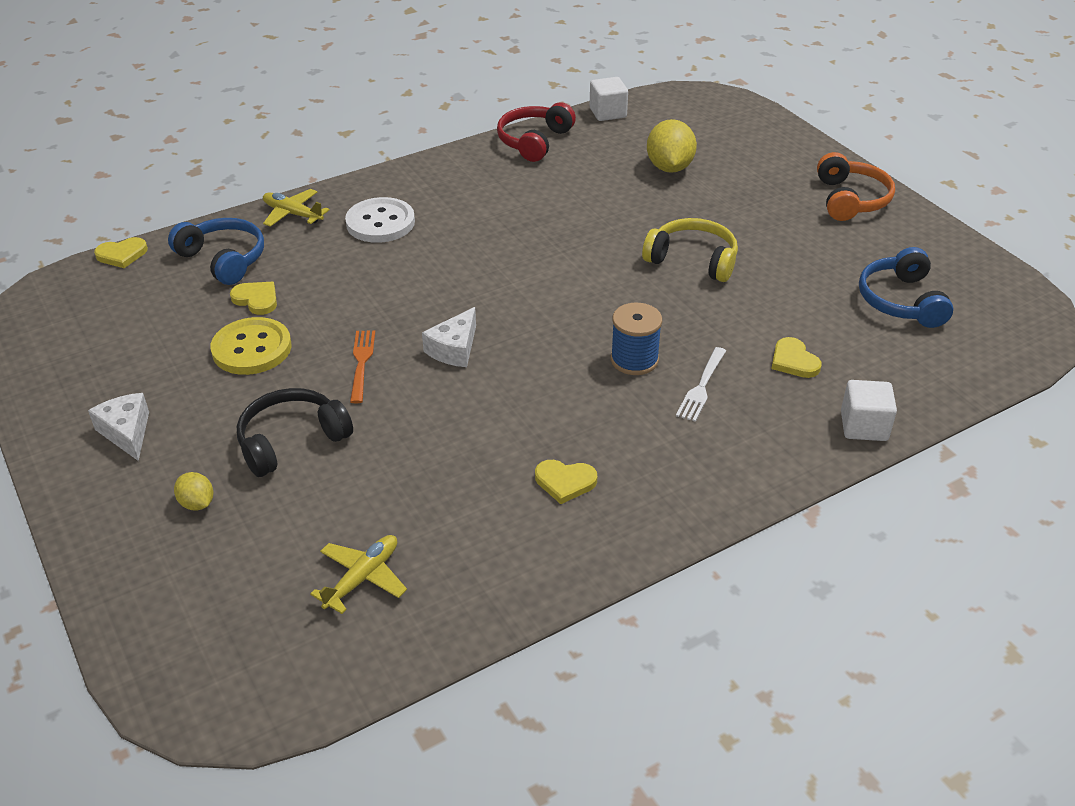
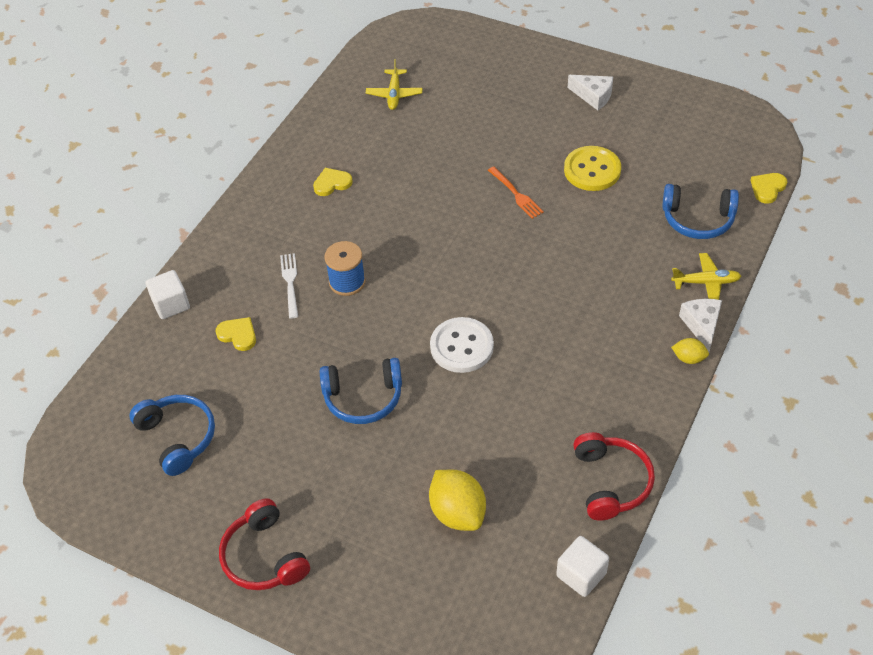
camera: 150 degrees right, 10 degrees up
yellow lemon [174,472,213,511] -> yellow lemon moved to [671,338,709,364]
yellow heart [230,282,277,315] -> none
black headphones [237,388,353,477] -> none
white button [345,197,415,243] -> white button moved to [430,317,494,373]
white cheese [422,307,476,367] -> white cheese moved to [679,299,722,352]
yellow headphones [642,218,738,282] -> blue headphones [320,358,402,424]
orange headphones [817,152,895,221] -> red headphones [219,498,310,590]

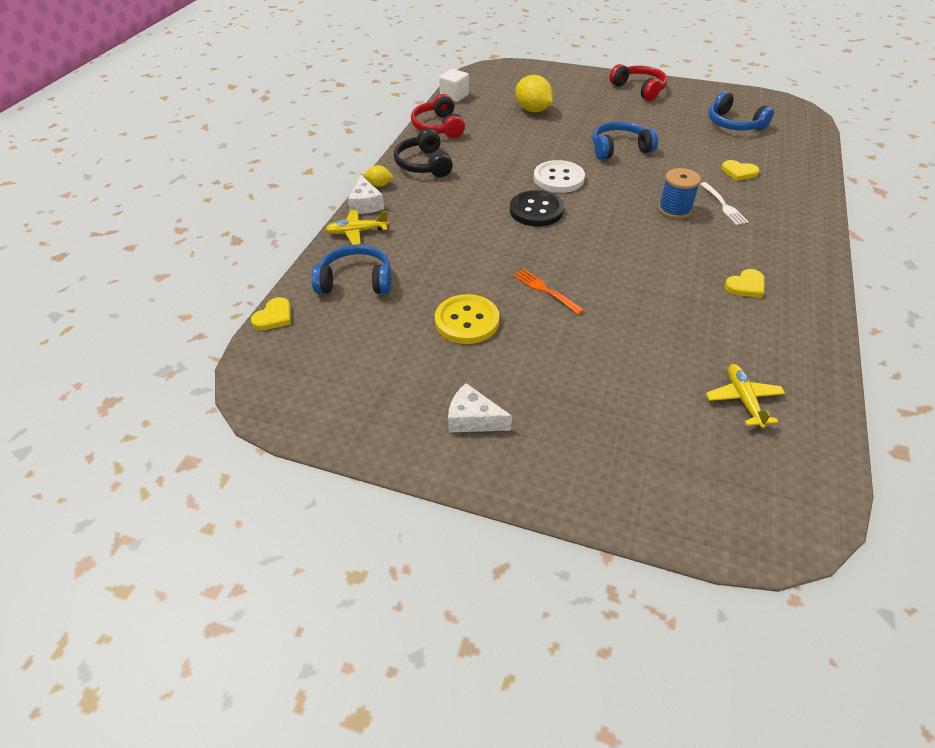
camera: 170 degrees right, 5 degrees down
white cube [146,270,190,319] -> none
none -> black headphones [394,128,453,177]
none -> black button [510,190,564,227]

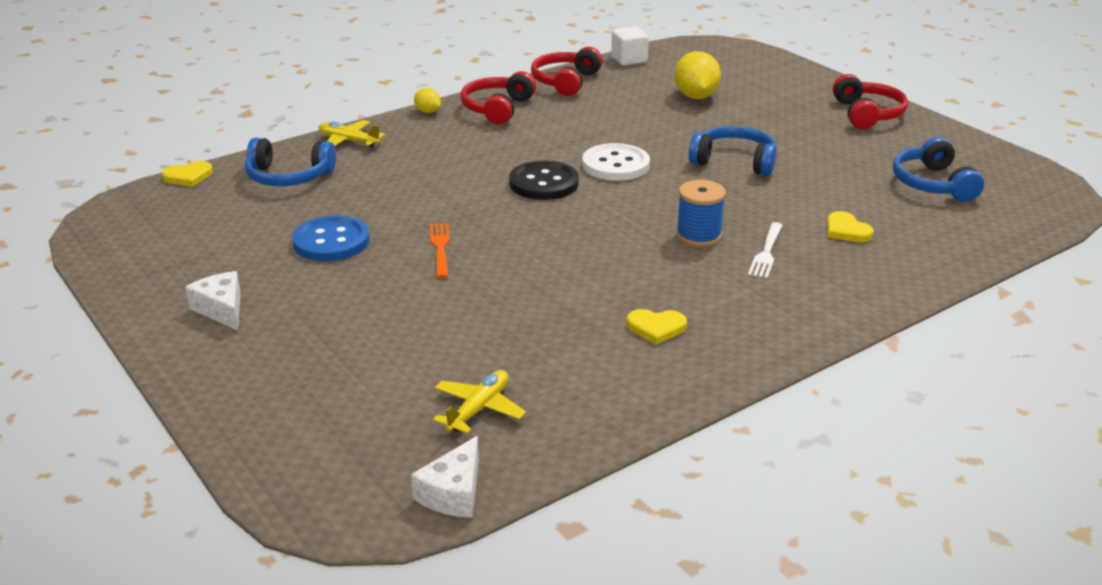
camera: 35 degrees right, 15 degrees down
blue headphones [311,245,392,294] -> blue headphones turned 150 degrees clockwise [245,138,336,186]
white cheese [348,175,384,214] -> white cheese moved to [411,436,479,518]
black headphones [394,128,453,177] -> red headphones [460,71,536,124]
yellow button [435,294,499,344] -> blue button [292,215,370,261]

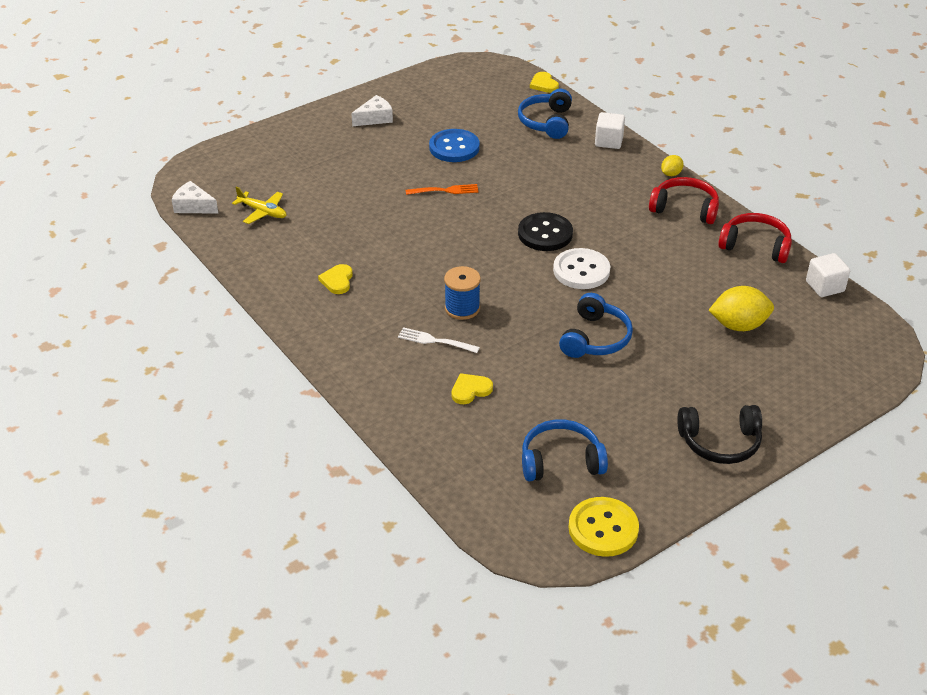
camera: 90 degrees right, 10 degrees up
yellow plane [319,120,385,147] -> white cube [595,112,625,149]
red headphones [833,74,908,129] -> black headphones [677,405,762,464]
none -> yellow button [568,497,639,557]

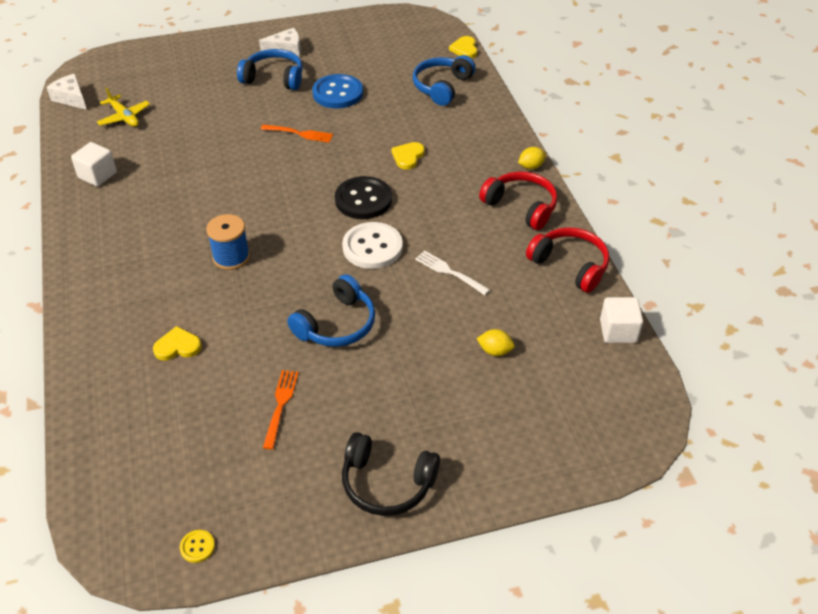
camera: 20 degrees right, 5 degrees up
yellow heart [318,264,353,294] -> yellow heart moved to [391,142,425,170]
white fork [398,327,480,353] -> white fork moved to [415,250,490,295]
blue headphones [522,419,608,481] -> blue headphones moved to [237,49,303,90]
yellow button [568,497,639,557] -> yellow button [180,530,215,563], size x0.43
white cube [595,112,625,149] -> white cube moved to [71,142,117,187]
yellow lemon [708,286,774,331] -> yellow lemon [476,329,515,356], size x0.52
none -> orange fork [263,370,299,450]

